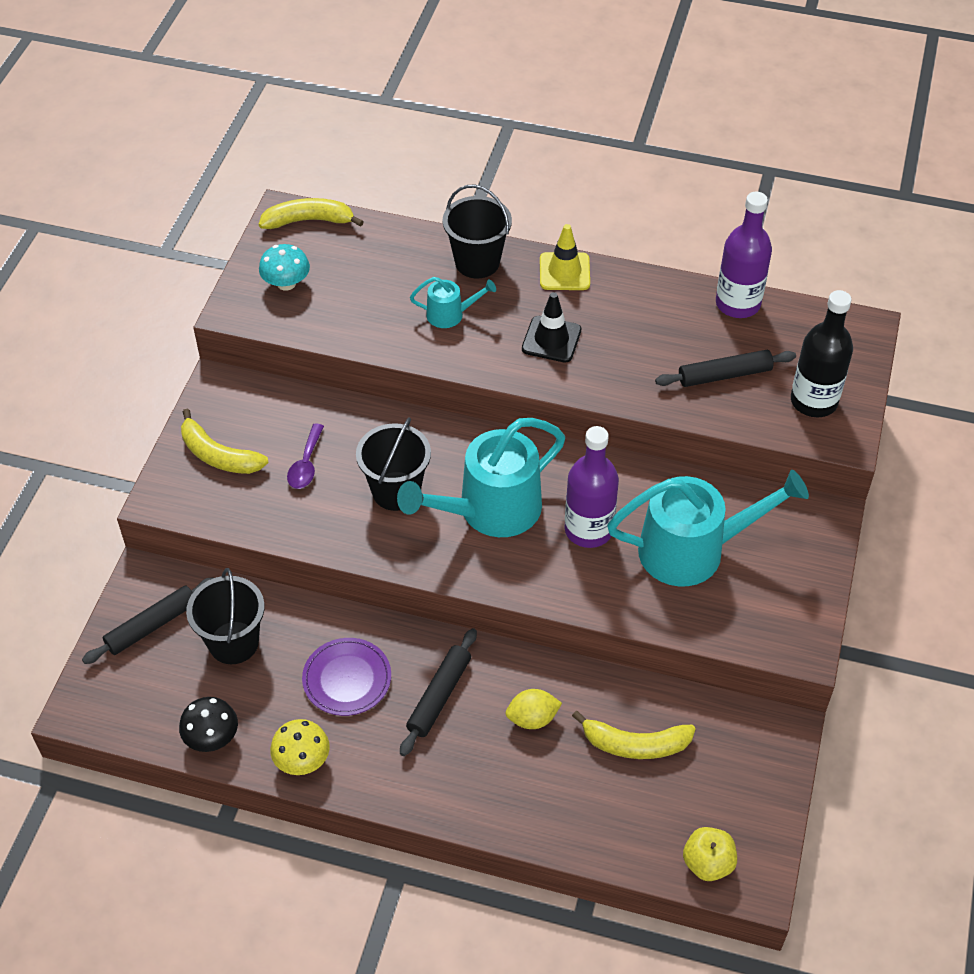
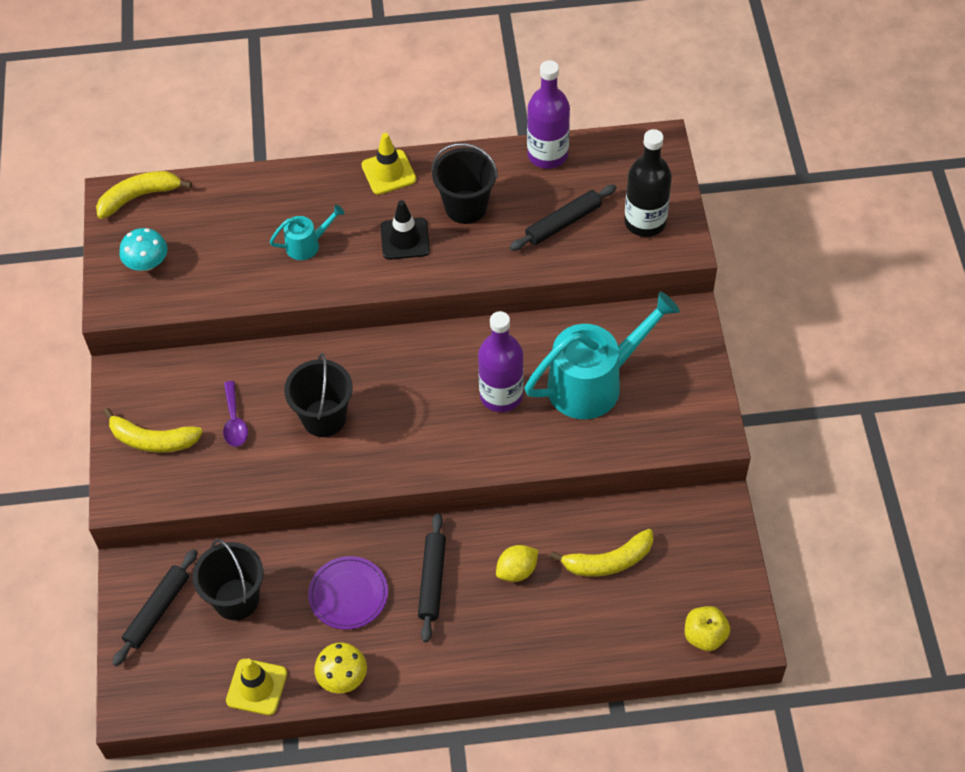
camera: 20 degrees left, 5 degrees up
black mushroom [179,697,238,752] -> yellow traffic cone [226,659,287,715]
turquoise watering can [397,418,565,537] -> none
black bucket [443,184,512,278] -> black bucket moved to [431,143,498,224]

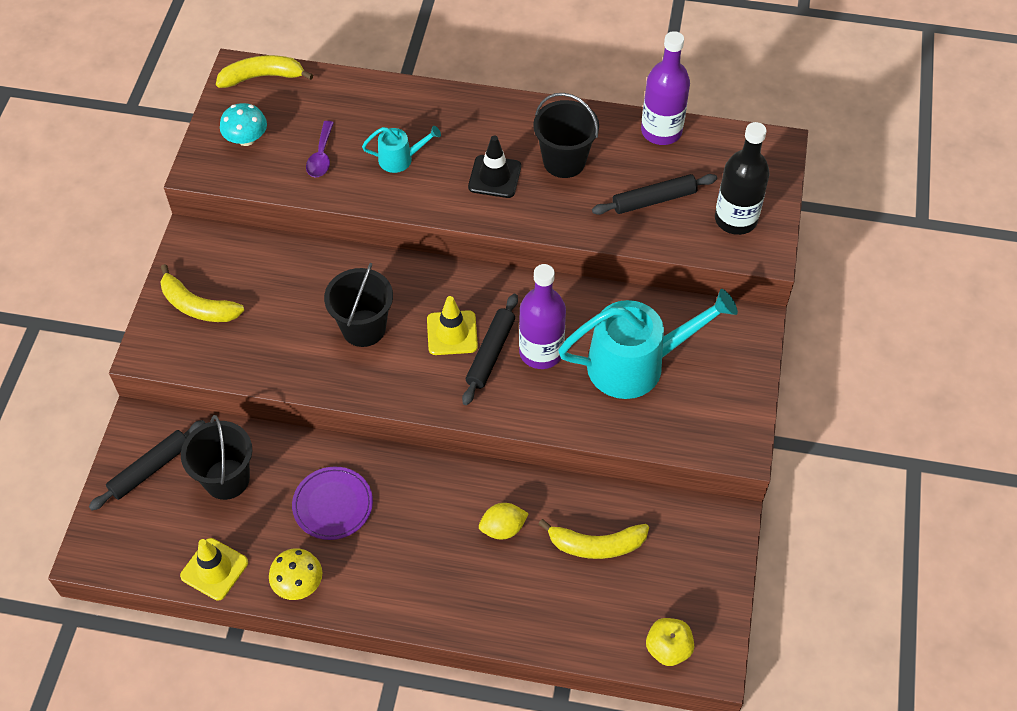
camera: 15 degrees right, 0 degrees up
purple spoon [223,381,248,447] -> purple spoon moved to [306,121,334,177]
yellow traffic cone [361,133,416,195] -> yellow traffic cone moved to [427,296,478,355]
black rolling pin [418,513,446,642] -> black rolling pin moved to [462,294,518,405]

